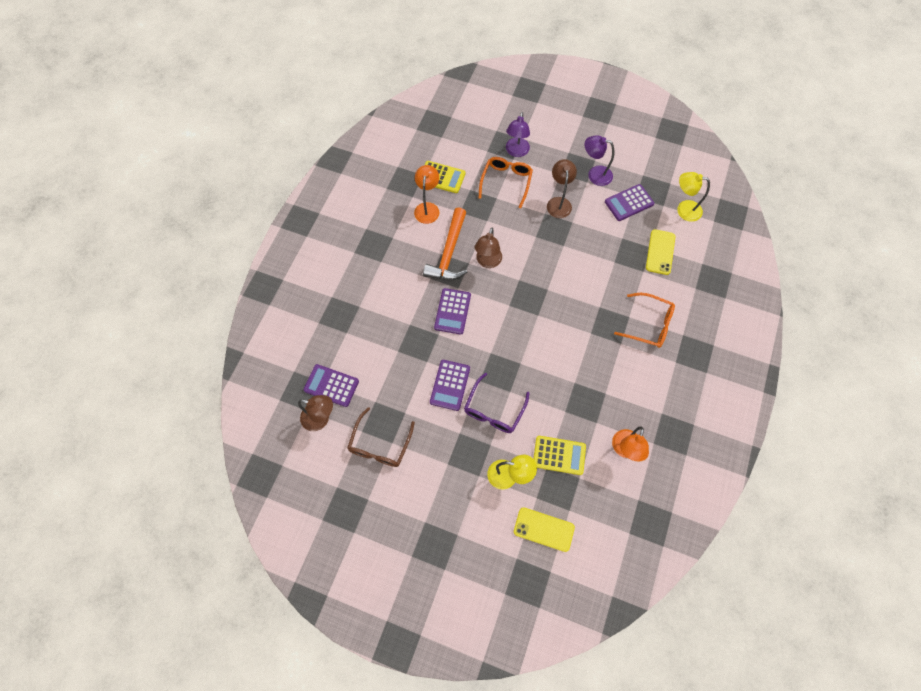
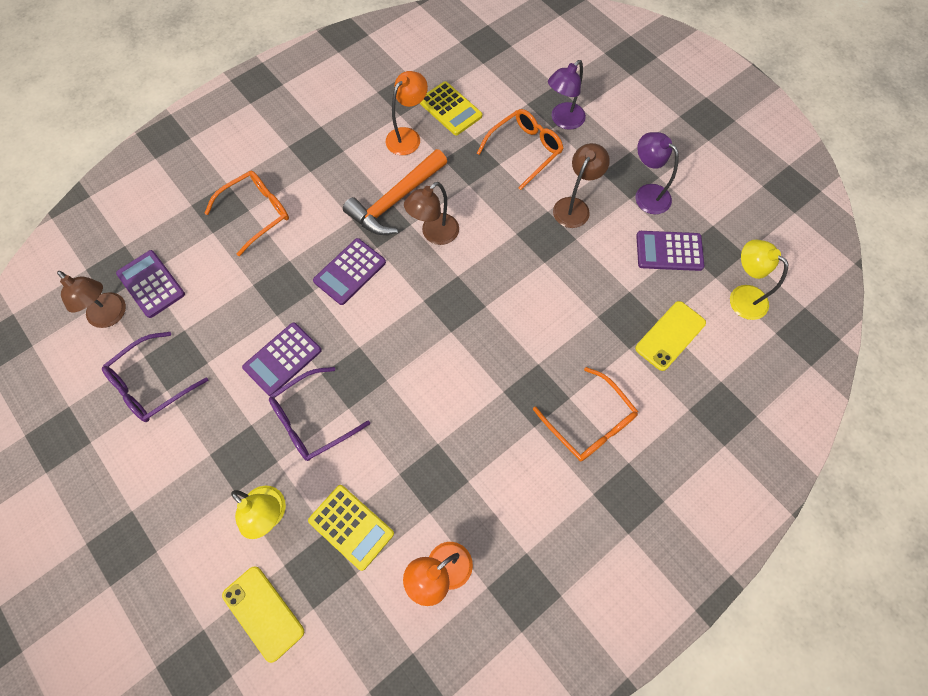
camera: 30 degrees right, 0 degrees up
brown glasses [347,407,415,467] -> purple glasses [102,332,209,422]
none -> orange glasses [204,171,289,256]

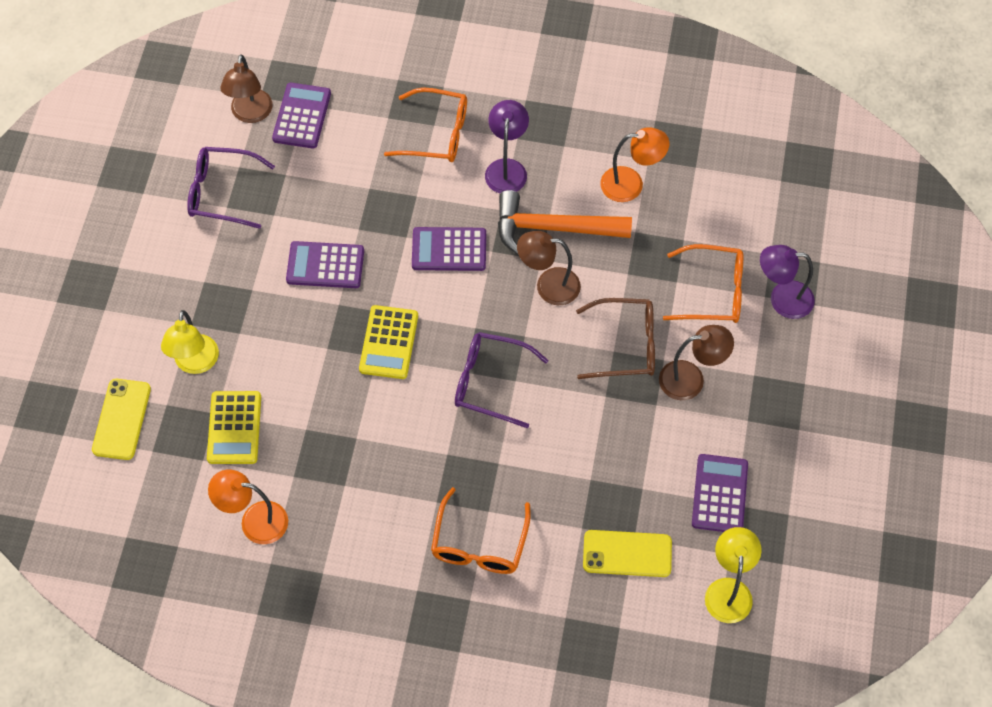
camera: 50 degrees right, 5 degrees down
purple glasses [269,367,370,461] -> purple glasses moved to [455,332,548,428]
yellow calculator [420,81,482,135] -> yellow calculator moved to [359,305,418,379]
purple lamp [635,132,679,214] -> purple lamp moved to [485,100,529,193]
purple calculator [636,231,704,271] -> purple calculator turned 45 degrees clockwise [692,454,748,532]
none -> brown glasses [576,298,655,379]

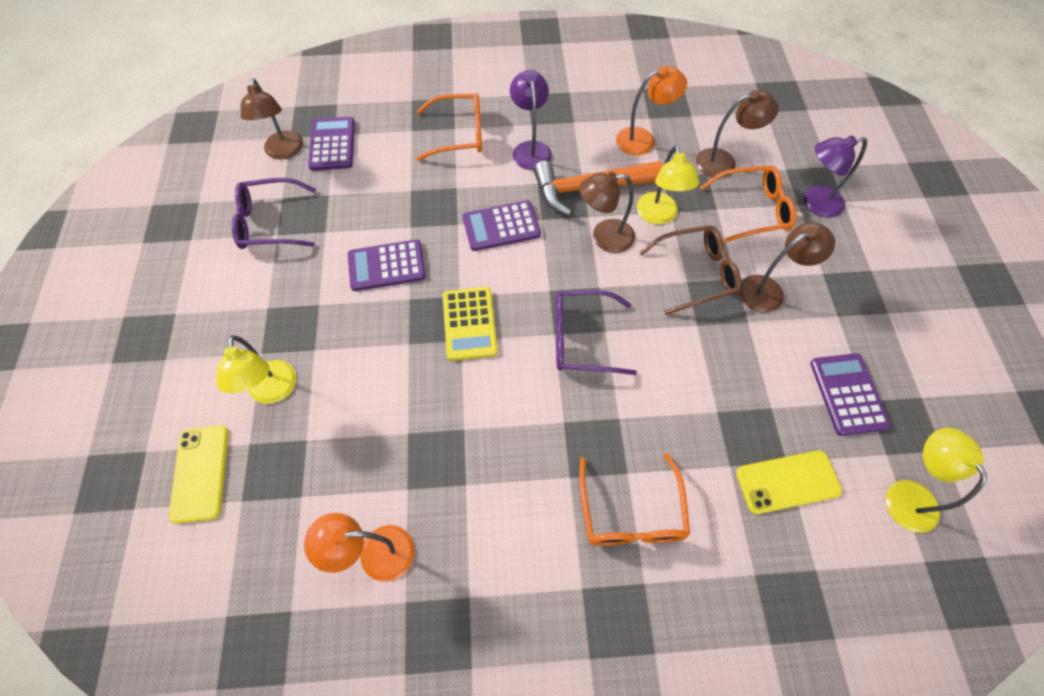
camera: 15 degrees left, 0 degrees up
yellow calculator [207,391,261,464] -> none
none -> yellow lamp [637,145,699,224]
none -> brown lamp [696,90,779,178]

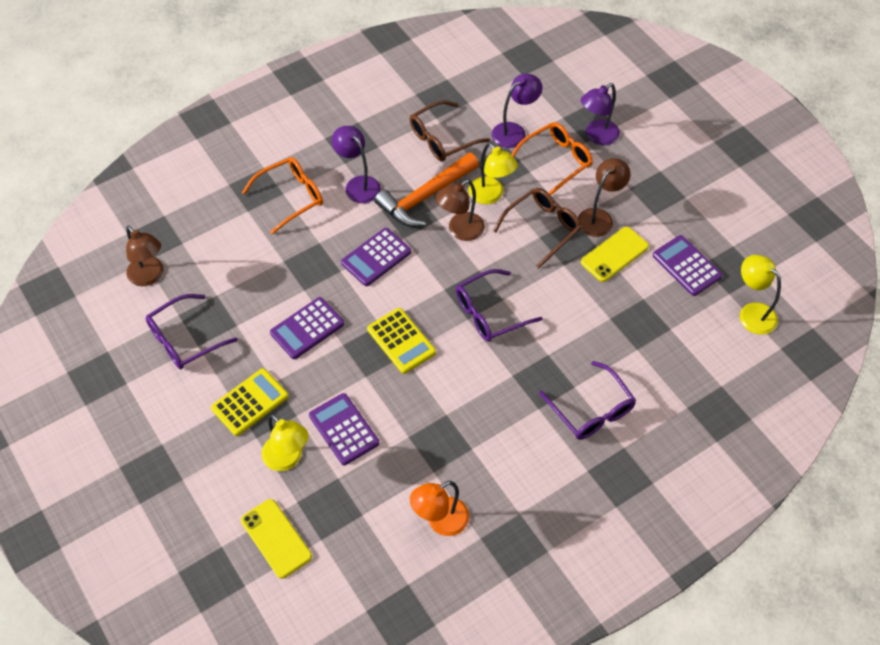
camera: 30 degrees left, 5 degrees down
purple calculator [308,117,355,171] -> purple calculator moved to [309,393,379,465]
orange glasses [579,453,690,546] -> purple glasses [539,361,636,440]
orange lamp [616,66,687,155] -> brown glasses [410,100,490,161]
brown lamp [696,90,779,178] -> purple lamp [492,73,542,148]
yellow phone [736,450,842,514] -> yellow phone moved to [581,227,649,282]
none -> yellow calculator [211,368,289,436]

